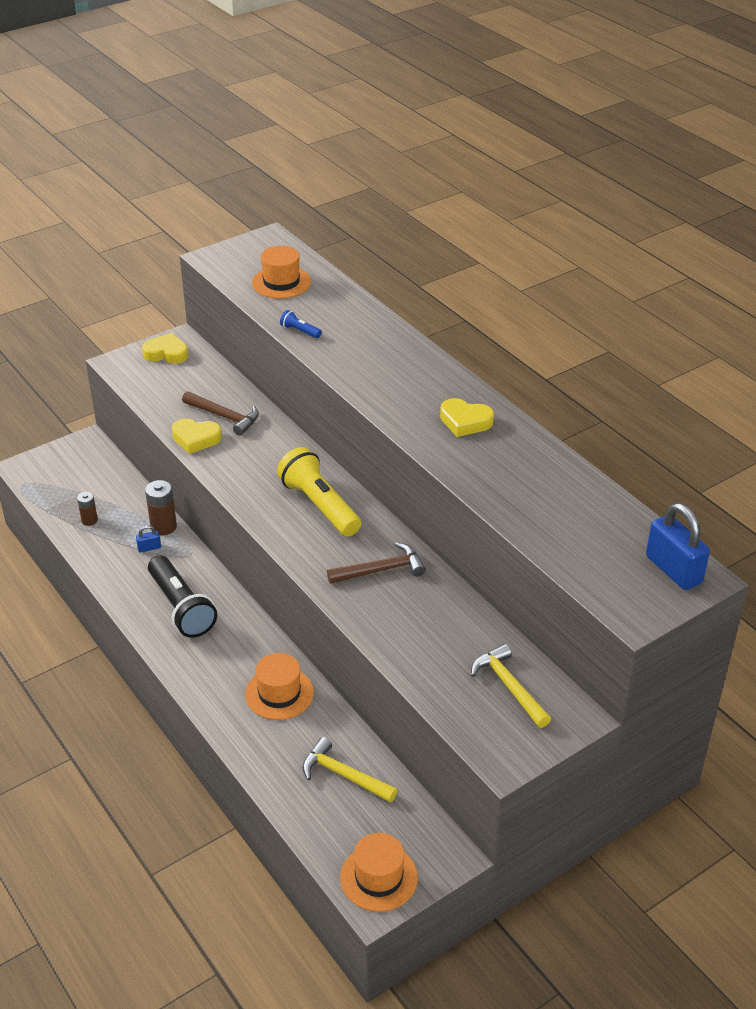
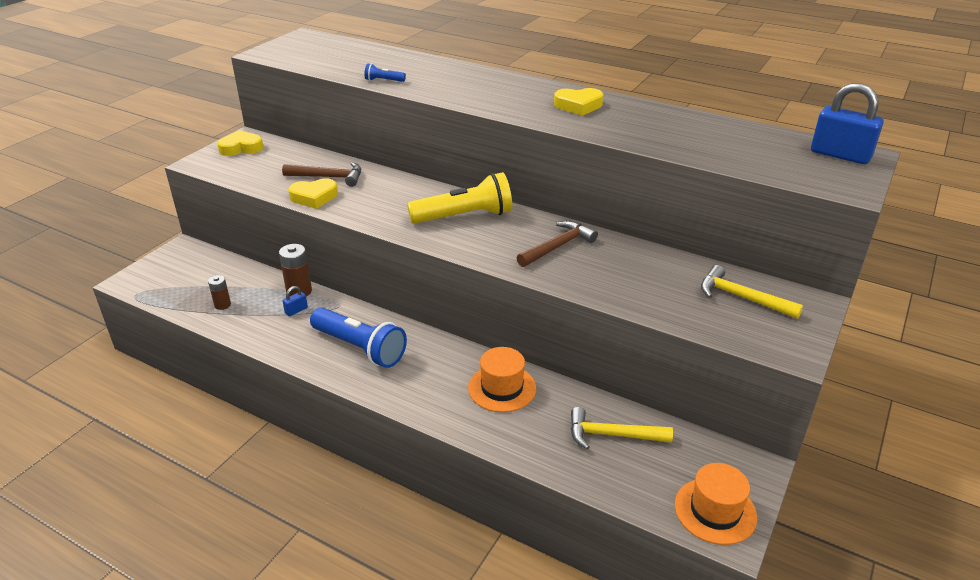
camera: 25 degrees left, 5 degrees down
black flashlight [148,555,217,638] -> blue flashlight [310,307,407,368]
orange hat [252,246,311,299] -> none
yellow flashlight [277,447,361,536] -> yellow flashlight turned 135 degrees clockwise [407,172,512,224]

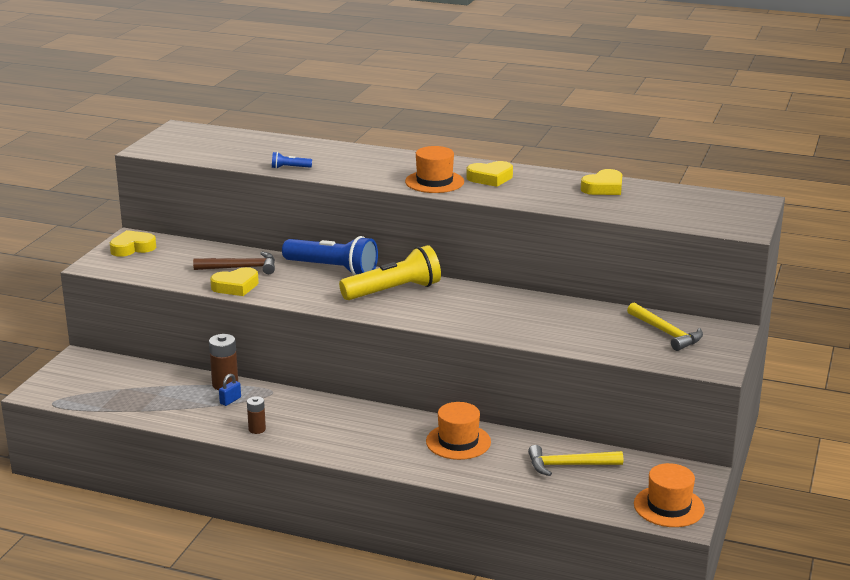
camera: 10 degrees left, 10 degrees down
brown battery [208,275,231,310] -> brown battery moved to [247,396,266,434]
blue flashlight [310,307,407,368] -> blue flashlight moved to [282,236,378,275]
brown hammer [517,221,598,267] -> none
yellow hammer [701,265,803,319] -> yellow hammer turned 150 degrees counterclockwise [627,303,703,351]
blue padlock [811,83,883,164] -> none
none -> orange hat [405,146,464,193]
none -> yellow heart [581,169,622,195]

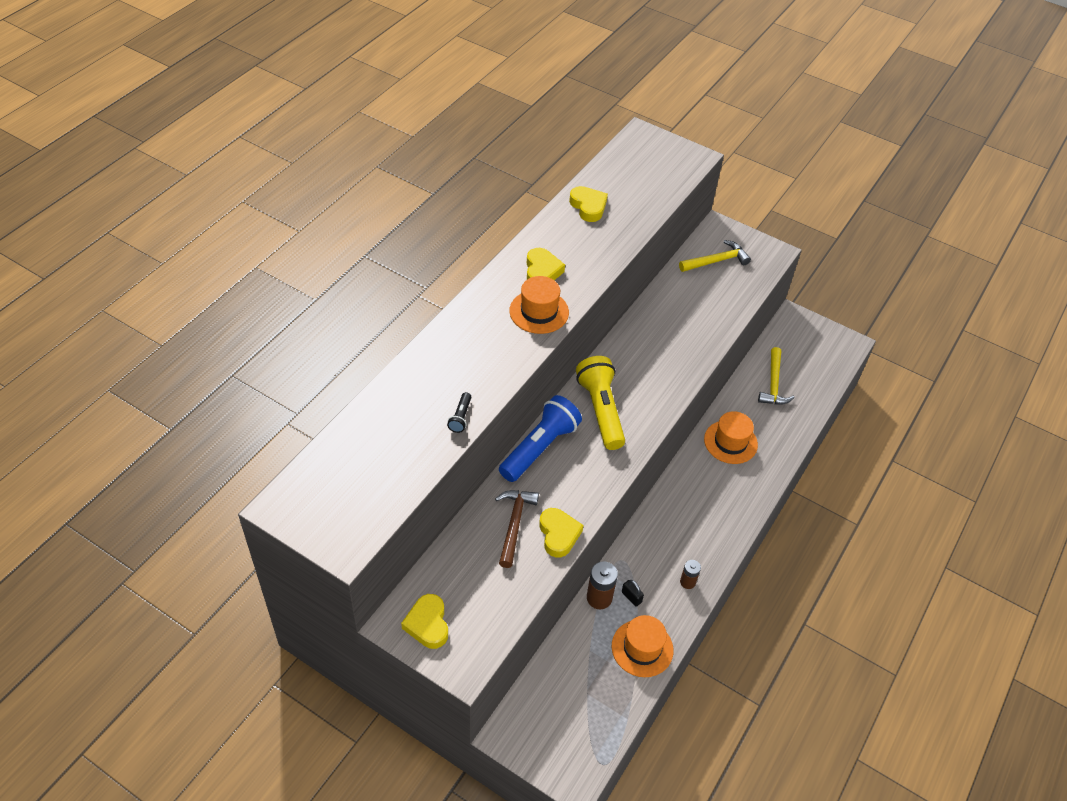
camera: 80 degrees left, 25 degrees up
blue padlock [219,374,241,406] -> black padlock [622,580,644,607]
blue flashlight [272,152,312,169] -> black flashlight [447,392,471,433]
orange hat [634,463,705,527] -> orange hat moved to [612,615,673,677]

